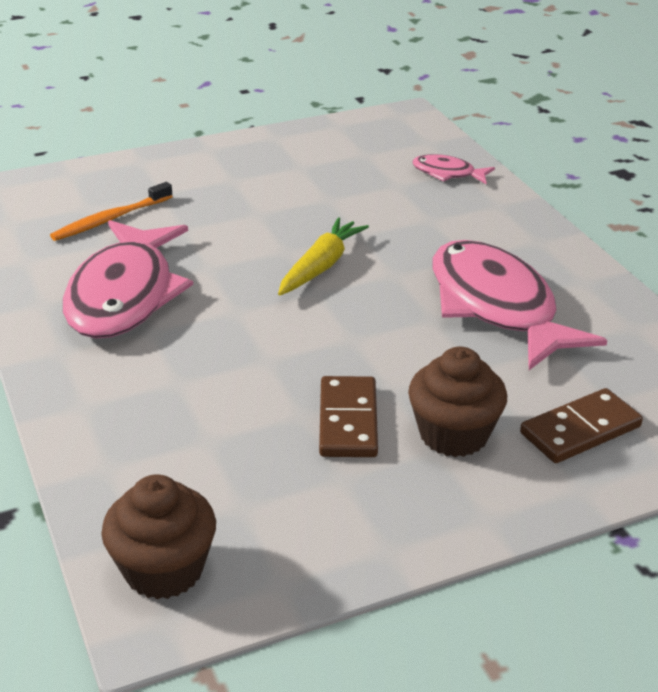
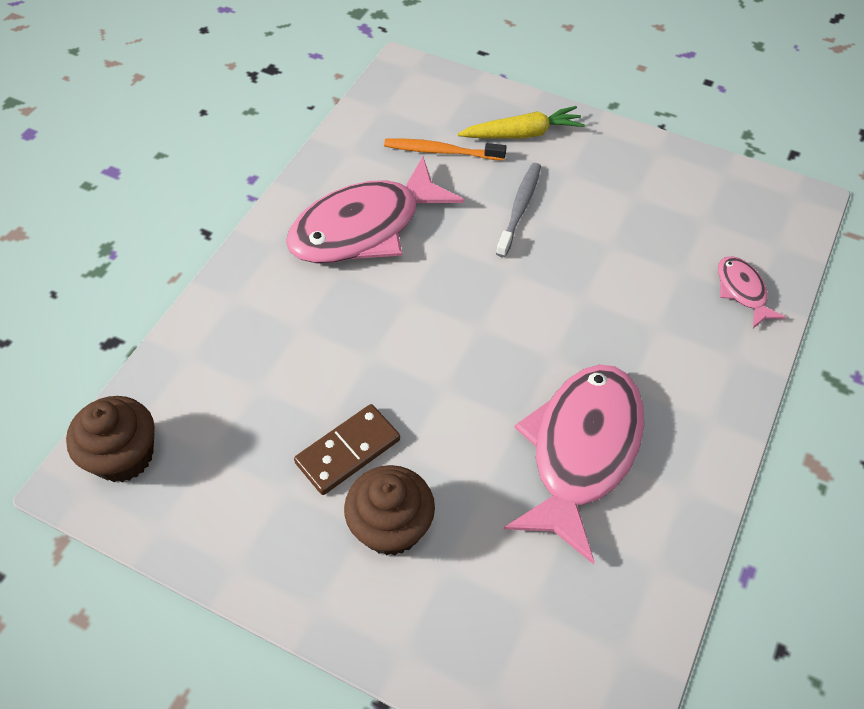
camera: 50 degrees right, 20 degrees up
yellow carrot [278,217,369,296] -> yellow carrot moved to [458,106,585,139]
brown domino [520,388,643,463] -> none
none -> grey toothbrush [496,163,541,257]

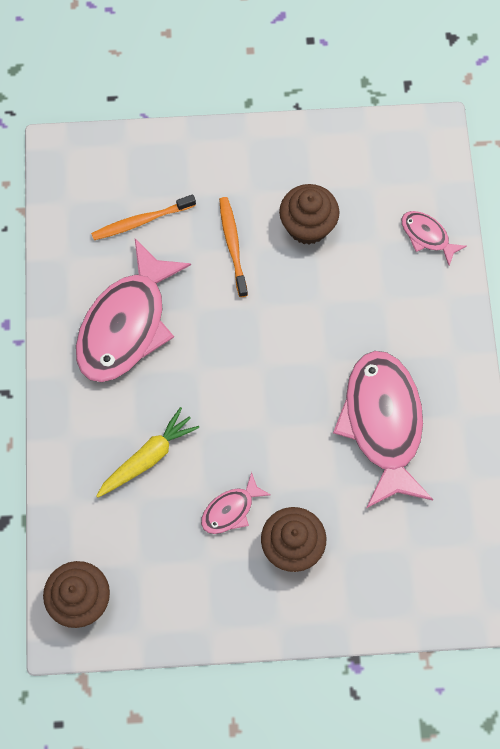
camera: 30 degrees left, 15 degrees up
brown domino [294,404,400,495] -> pink fish [201,472,271,534]
yellow carrot [458,106,585,139] -> yellow carrot moved to [97,407,199,497]
grey toothbrush [496,163,541,257] -> orange toothbrush [219,197,248,297]
none -> brown cupcake [279,184,339,245]

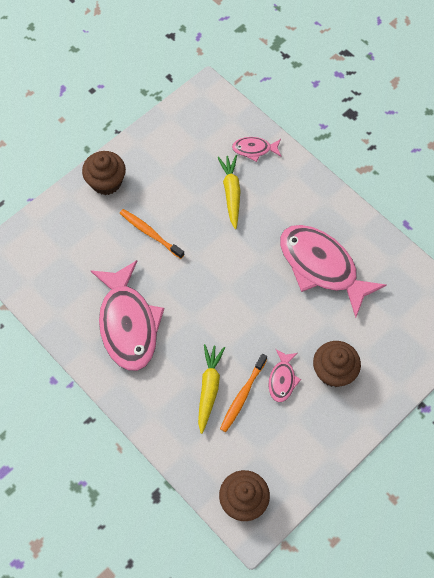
camera: 40 degrees left, 5 degrees down
orange toothbrush [91,195,196,240] -> orange toothbrush moved to [220,354,267,432]
brown cupcake [279,184,339,245] -> brown cupcake moved to [82,151,126,195]
none -> yellow carrot [217,155,241,229]

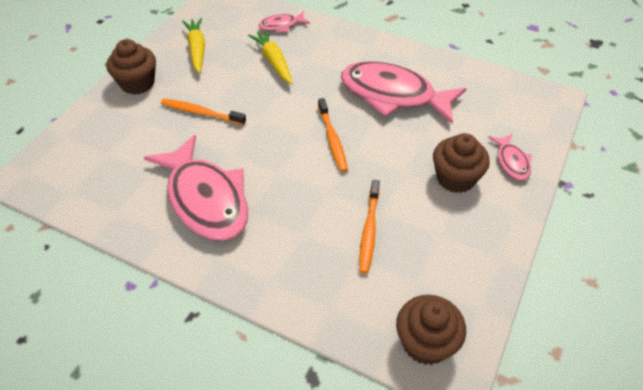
camera: 20 degrees left, 15 degrees down
yellow carrot [198,344,225,434] -> yellow carrot moved to [182,18,205,74]
pink fish [268,349,301,402] -> pink fish moved to [488,134,532,180]
none -> orange toothbrush [318,98,348,172]

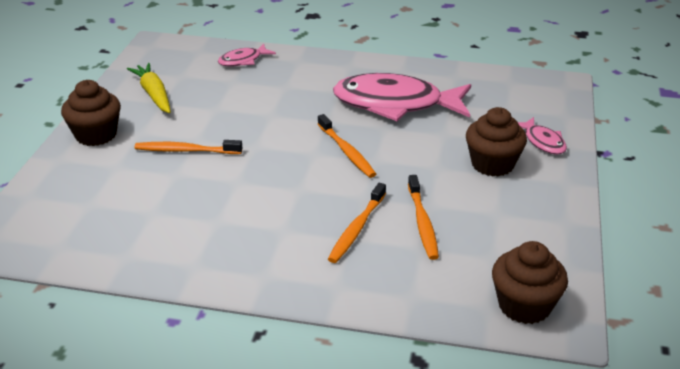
camera: 15 degrees left, 15 degrees down
pink fish [144,135,248,241] -> none
yellow carrot [248,29,293,85] -> none
none -> orange toothbrush [328,183,386,263]

